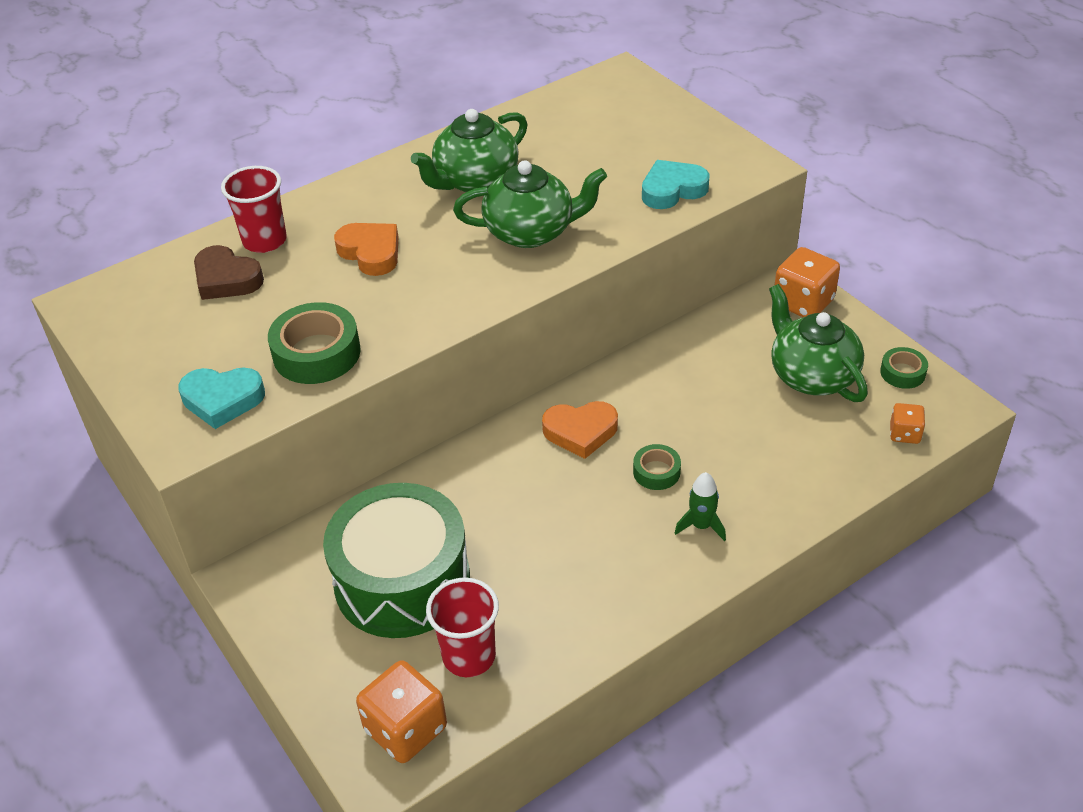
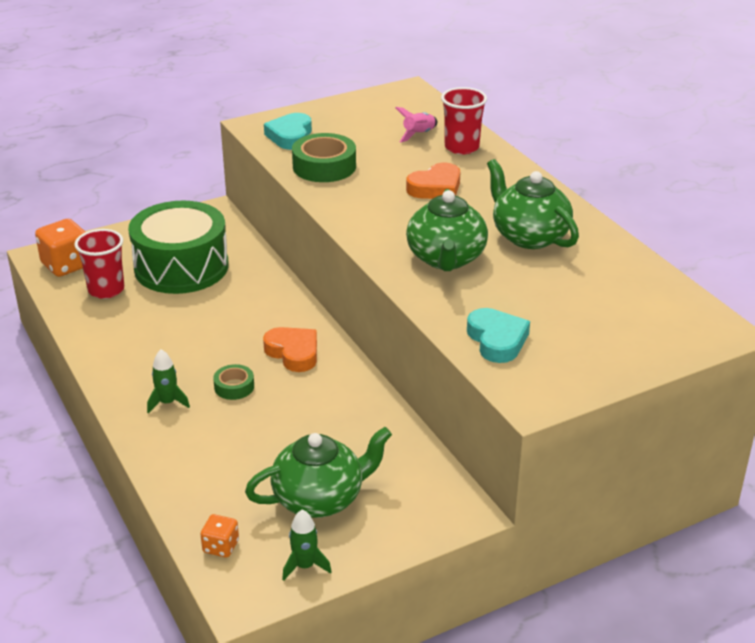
camera: 95 degrees right, 10 degrees down
brown heart [194,245,264,300] -> pink rocket [395,107,438,143]
orange heart [542,401,618,459] -> orange heart turned 135 degrees clockwise [263,327,317,372]
orange dice [774,247,840,317] -> none
green tape [880,347,928,389] -> green rocket [282,509,332,581]

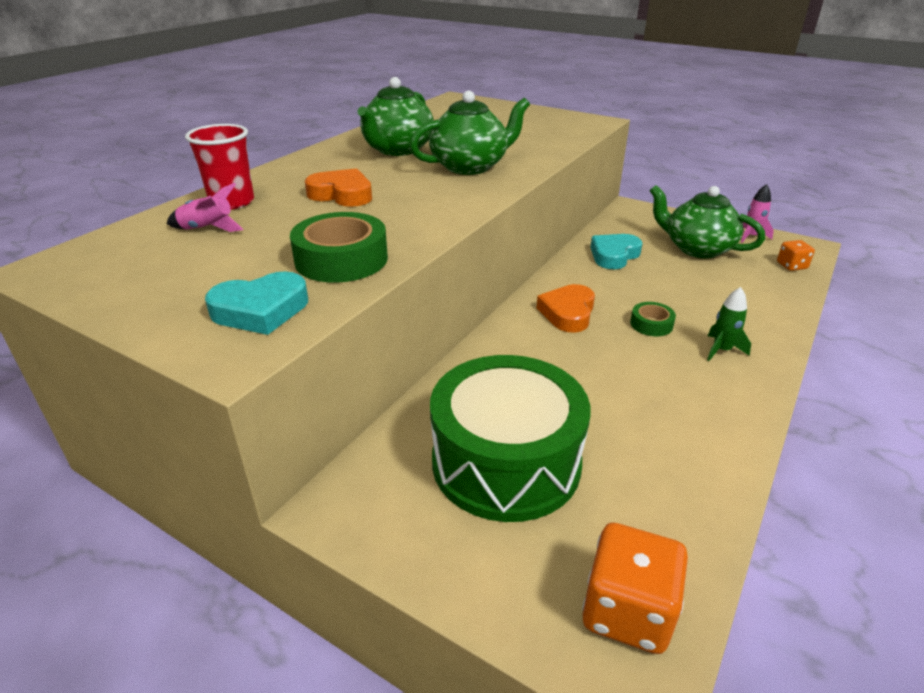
camera: 120 degrees left, 0 degrees up
red cup [74,229,124,299] -> none
green rocket [282,509,332,581] -> pink rocket [741,184,774,243]
turquoise heart [467,308,530,363] -> turquoise heart moved to [590,234,643,269]

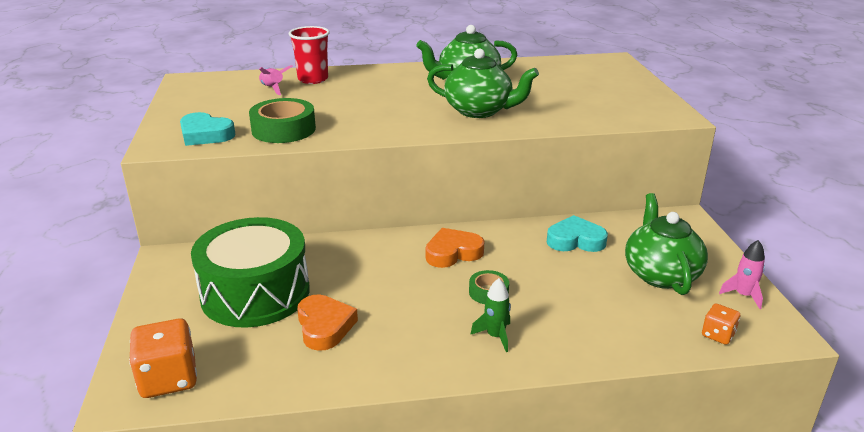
camera: 50 degrees right, 5 degrees down
orange heart [305,168,372,207] -> orange heart moved to [297,294,358,351]

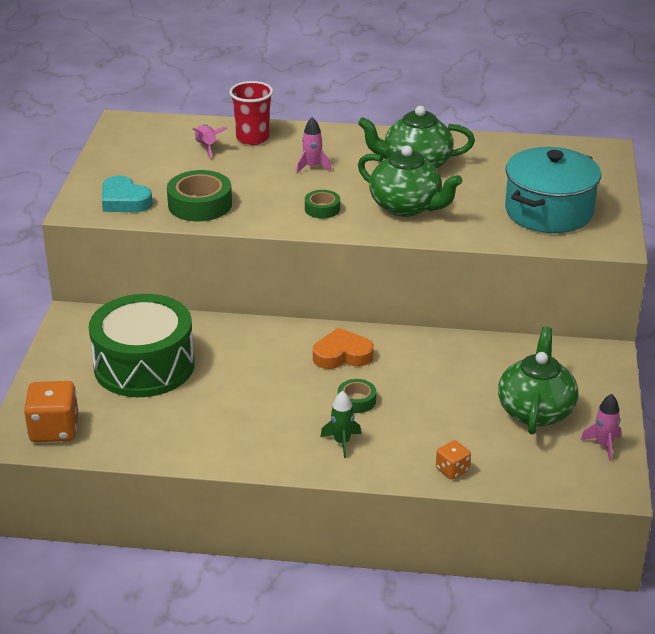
camera: 15 degrees right, 5 degrees up
orange heart [297,294,358,351] -> none
turquoise heart [546,215,608,252] -> none
orange dice [702,304,740,345] -> orange dice moved to [436,440,471,480]
none -> pink rocket [296,117,331,173]
none -> green tape [305,190,340,218]
none -> turquoise pot [505,147,601,233]

